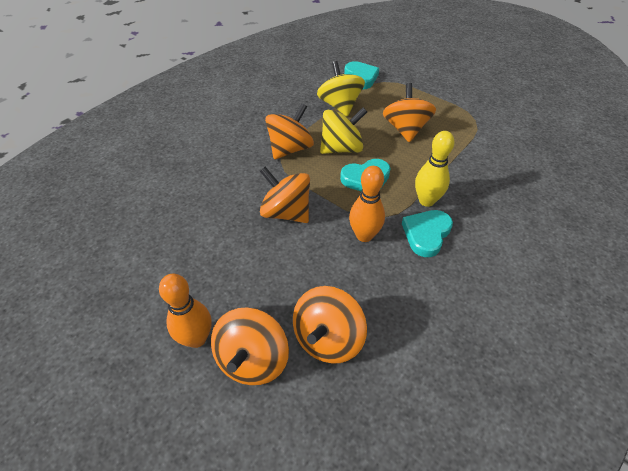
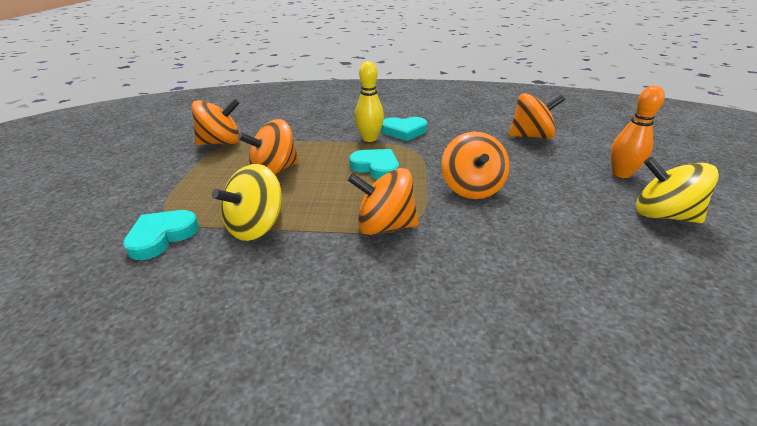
camera: 125 degrees left, 15 degrees down
orange spinning top [211,307,289,385] -> orange spinning top moved to [192,99,240,145]
yellow spinning top [320,108,367,154] -> yellow spinning top moved to [636,157,719,223]
orange bowling pin [349,166,385,242] -> none

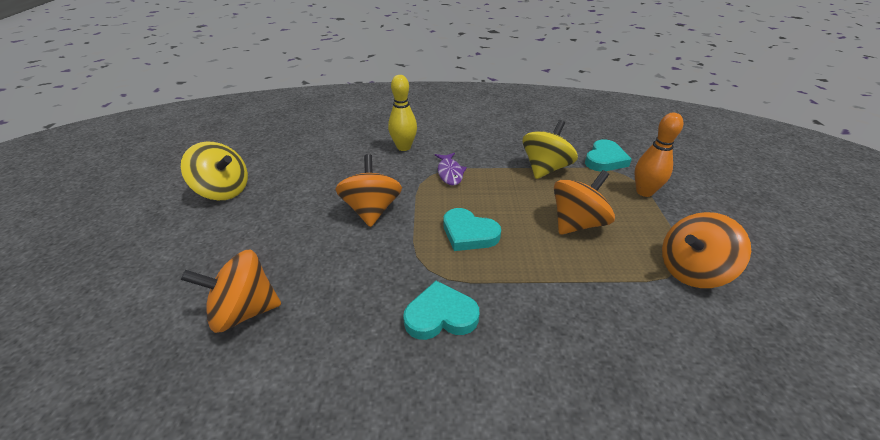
camera: 175 degrees right, 5 degrees up
orange spinning top [348,168,419,235] -> purple fish [435,153,467,186]
yellow bowling pin [355,61,384,142] -> yellow bowling pin moved to [388,75,417,151]
orange bowling pin [611,86,665,178] -> orange bowling pin moved to [635,113,683,197]

